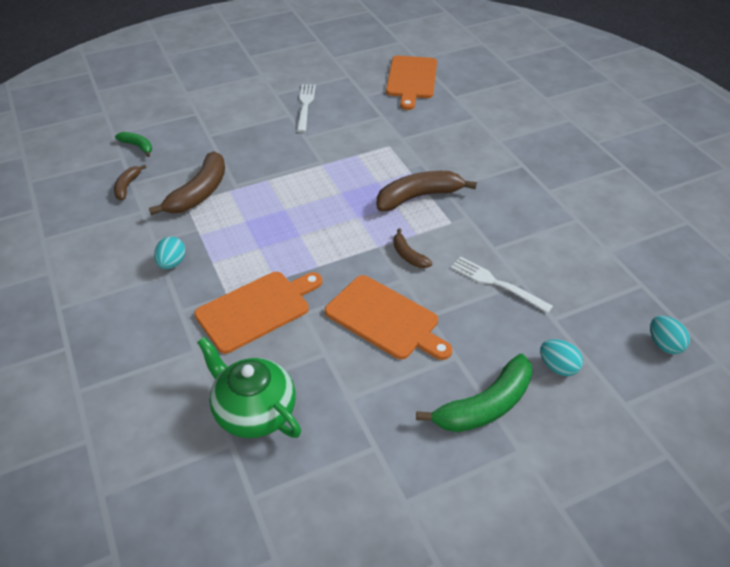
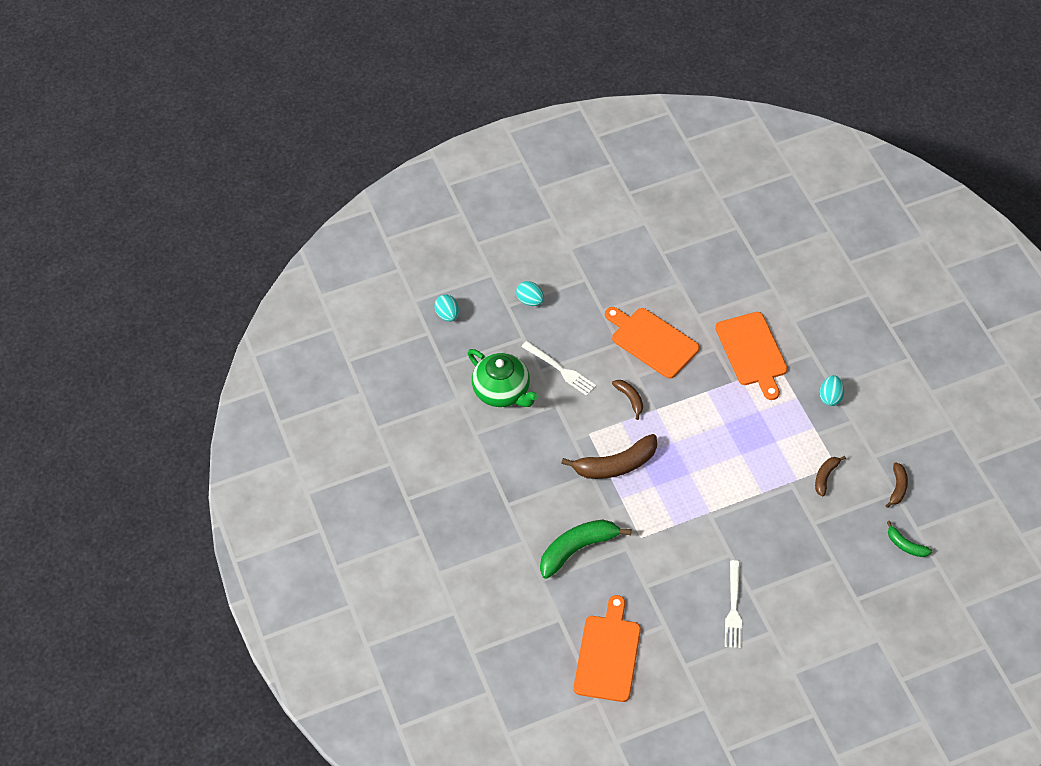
camera: 175 degrees left, 10 degrees up
brown banana [149,152,225,215] -> brown banana [815,456,846,496], size x0.52
orange cutting board [194,272,322,354] -> orange cutting board turned 75 degrees counterclockwise [715,312,788,400]
green teapot [197,337,301,438] -> green teapot moved to [468,349,539,407]
green banana [416,354,532,432] -> green banana moved to [540,520,631,579]

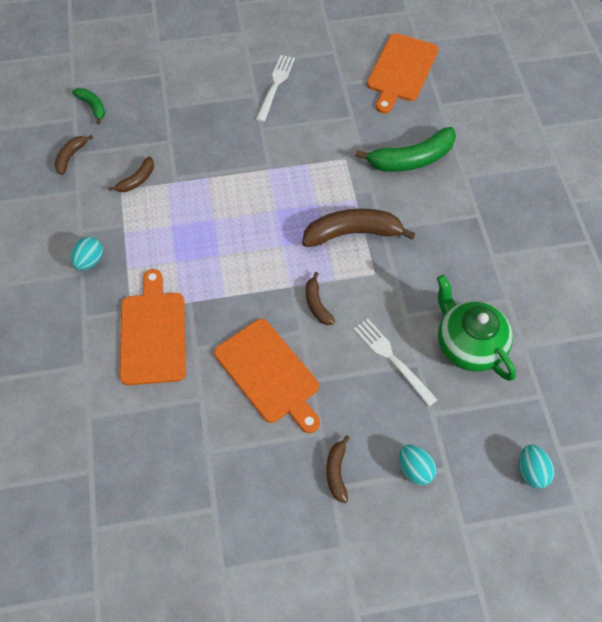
camera: 170 degrees left, 5 degrees up
none -> brown banana [326,435,350,503]

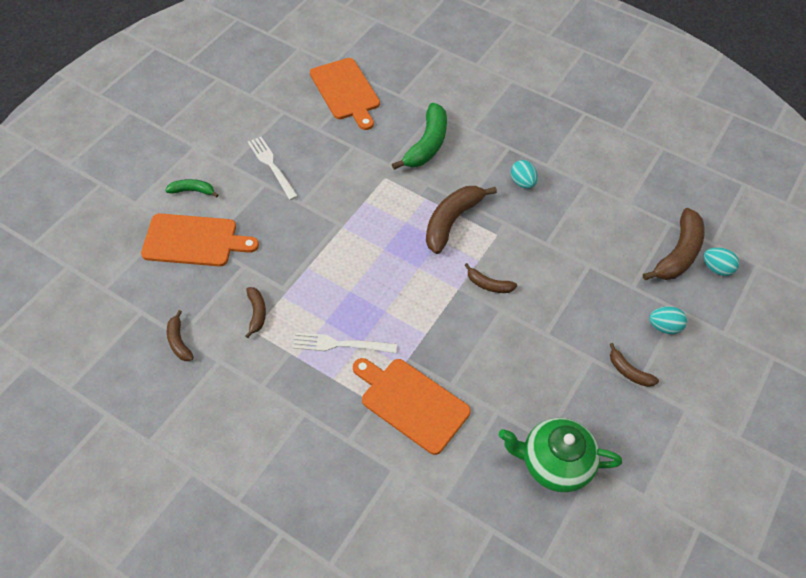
camera: 50 degrees left, 5 degrees down
turquoise egg [71,237,103,270] -> turquoise egg moved to [511,160,538,189]
green banana [72,88,105,124] -> green banana moved to [165,179,218,197]
orange cutting board [214,319,320,433] -> orange cutting board moved to [141,213,259,266]
white fork [354,319,438,406] -> white fork moved to [293,332,397,353]
green teapot [437,275,516,381] -> green teapot moved to [499,418,622,492]
none -> brown banana [643,208,704,280]

